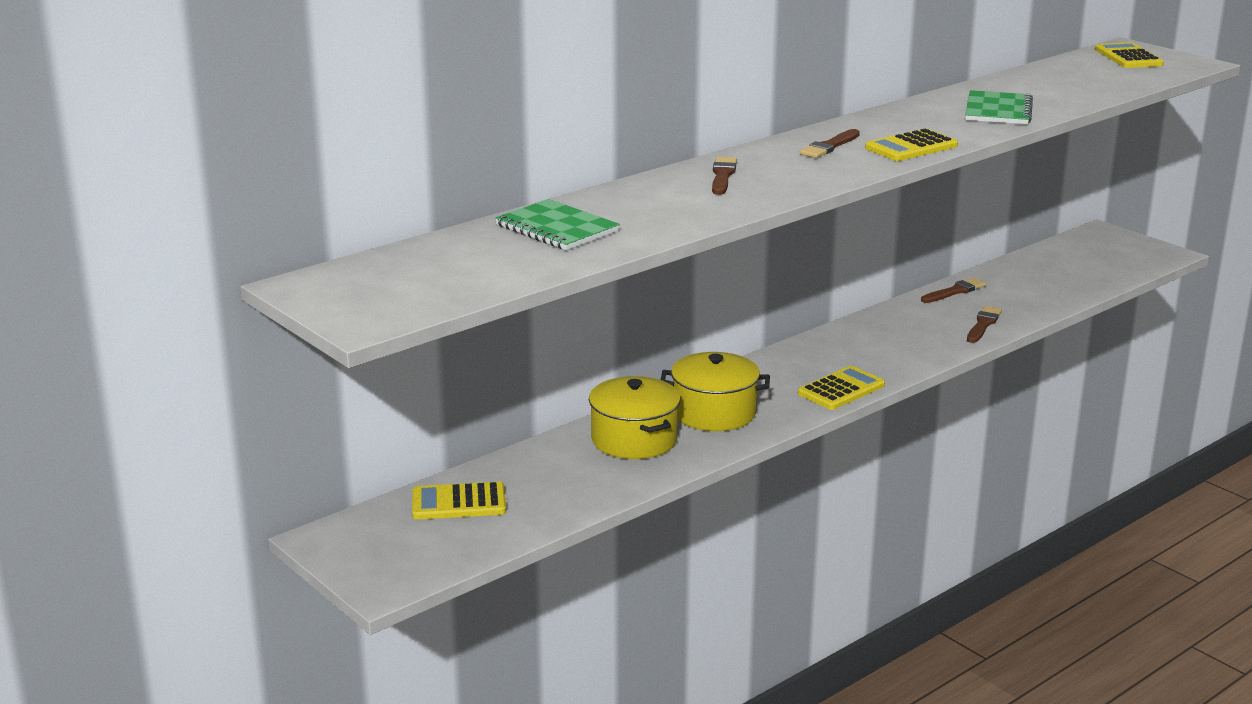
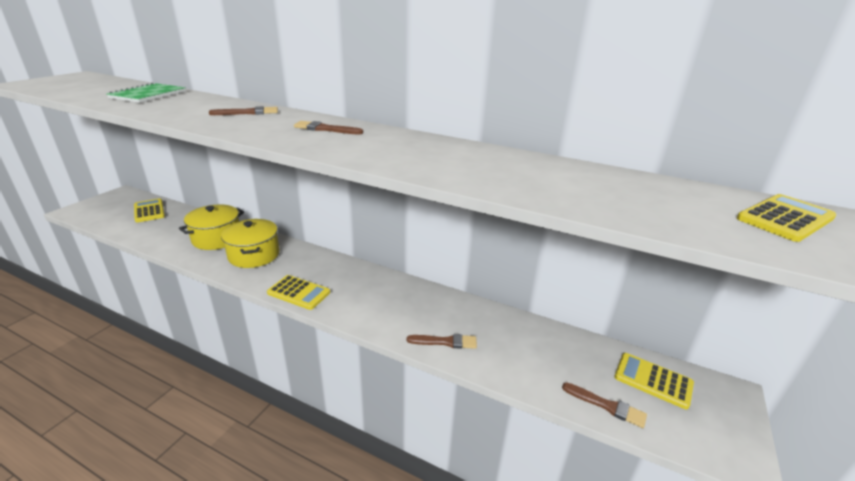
camera: 65 degrees right, 5 degrees up
yellow calculator [865,129,958,161] -> yellow calculator moved to [614,353,694,409]
brown brush [921,278,986,303] -> brown brush moved to [562,382,647,428]
green notebook [965,90,1033,124] -> none

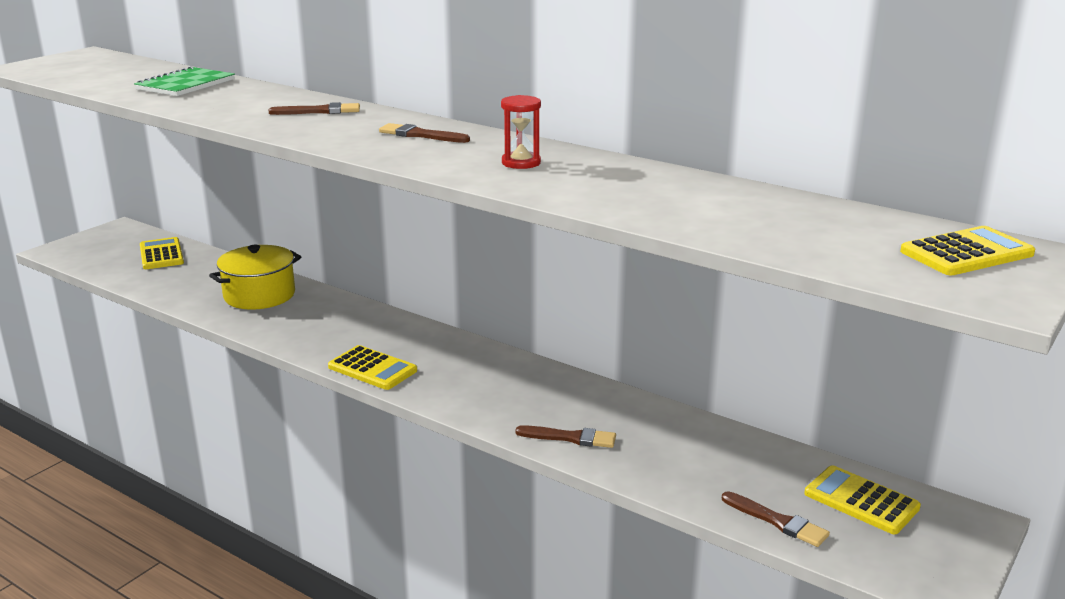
camera: 10 degrees right, 5 degrees down
yellow pot [221,219,280,268] -> none
none -> red hourglass [501,95,541,169]

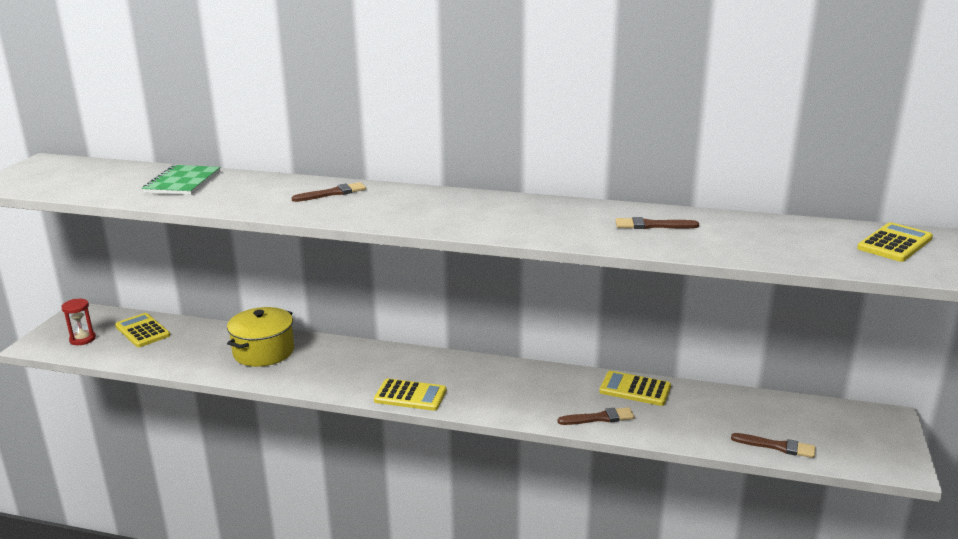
camera: 20 degrees left, 0 degrees up
brown brush [379,123,470,143] -> brown brush moved to [615,217,699,229]
red hourglass [501,95,541,169] -> red hourglass moved to [61,299,96,345]
yellow calculator [804,465,921,534] -> yellow calculator moved to [599,371,671,406]

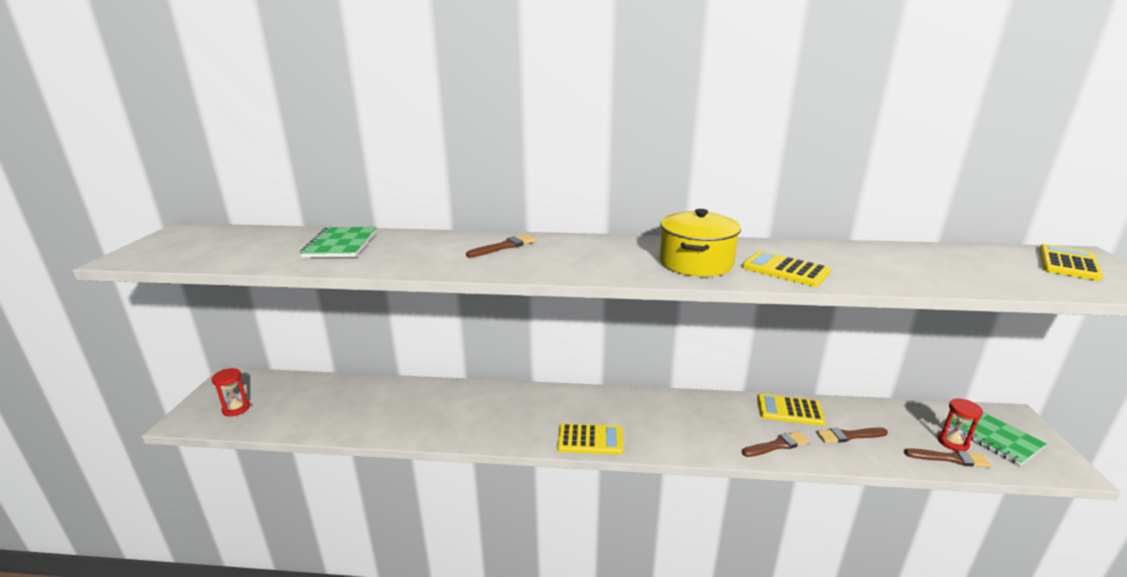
camera: 10 degrees left, 0 degrees up
yellow calculator [115,313,170,347] -> yellow calculator moved to [742,251,831,287]
yellow pot [227,307,294,367] -> yellow pot moved to [660,209,741,277]
brown brush [615,217,699,229] -> brown brush moved to [817,428,888,443]
none -> red hourglass [937,399,983,451]
none -> green notebook [945,412,1046,466]

